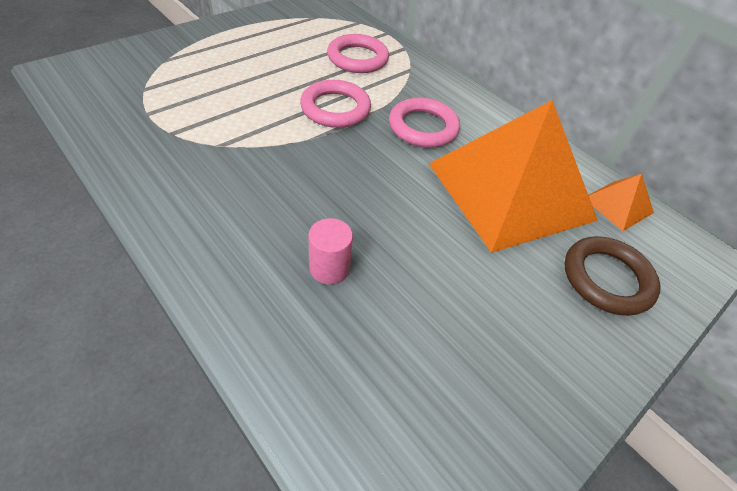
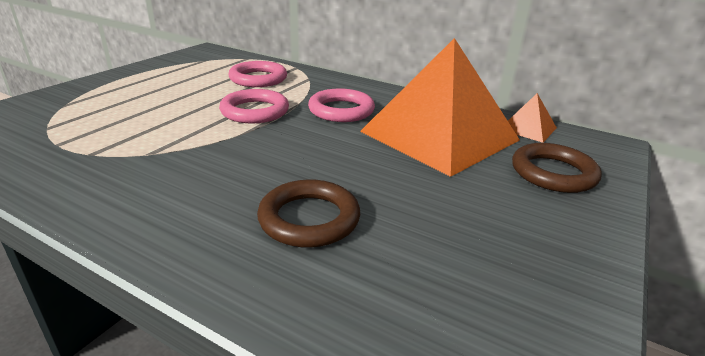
camera: 15 degrees left, 20 degrees down
pink cylinder [309,218,353,285] -> brown ring [257,179,360,248]

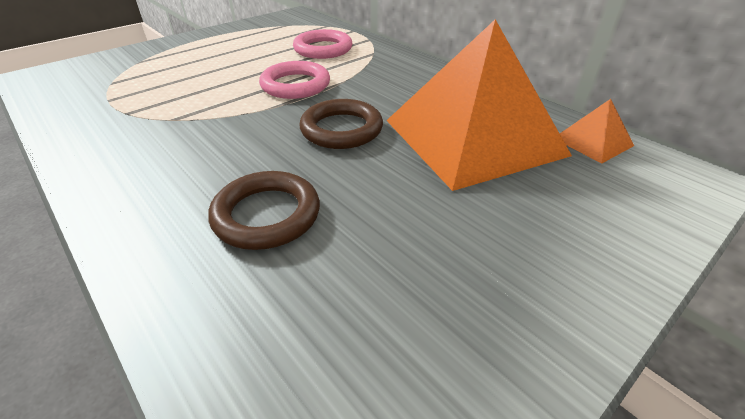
camera: 20 degrees right, 10 degrees up
pink ring [308,88,375,122] -> none
brown ring [512,143,602,193] -> brown ring moved to [299,99,383,149]

